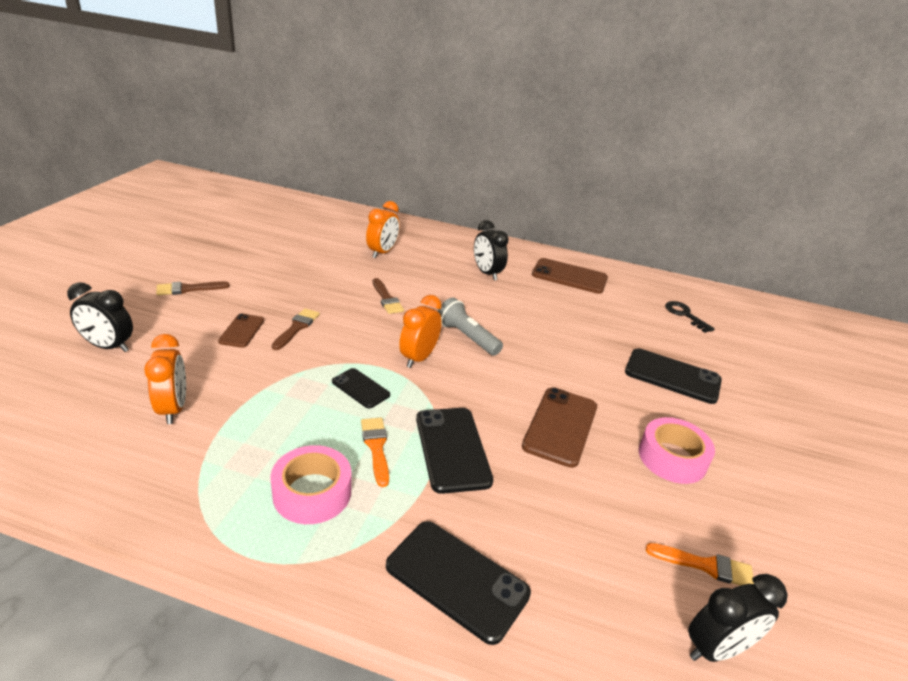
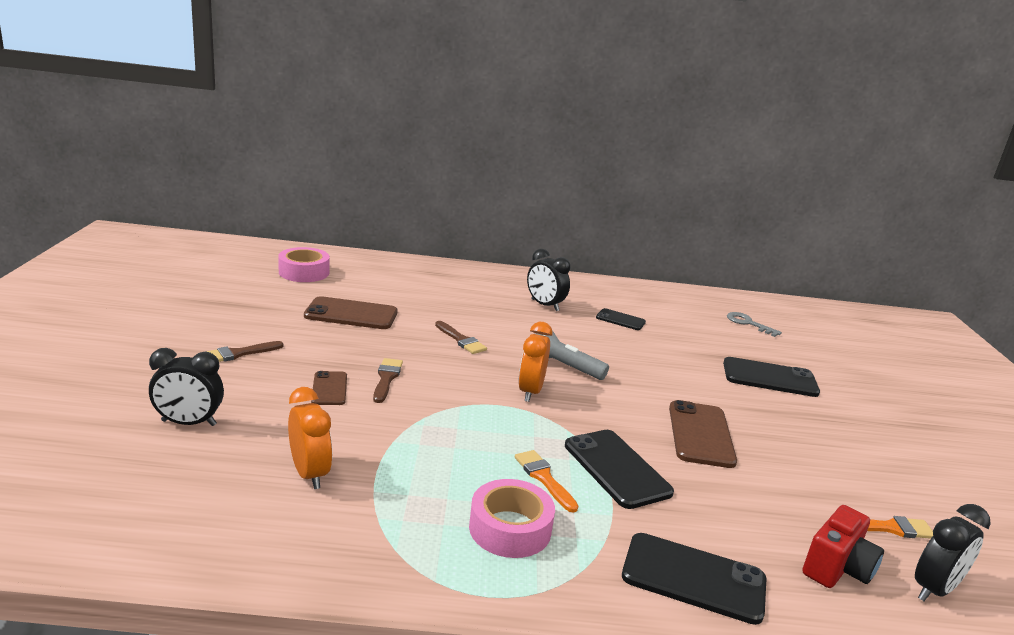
camera: 15 degrees left, 10 degrees down
black phone [332,368,390,408] -> black phone moved to [596,308,646,330]
orange clock [366,201,399,258] -> none
brown phone [532,258,608,294] -> brown phone moved to [304,296,398,329]
pink tape [639,417,715,484] -> pink tape moved to [278,247,330,282]
black key [665,301,715,333] -> grey key [727,312,782,337]
none -> red camera [803,505,884,588]

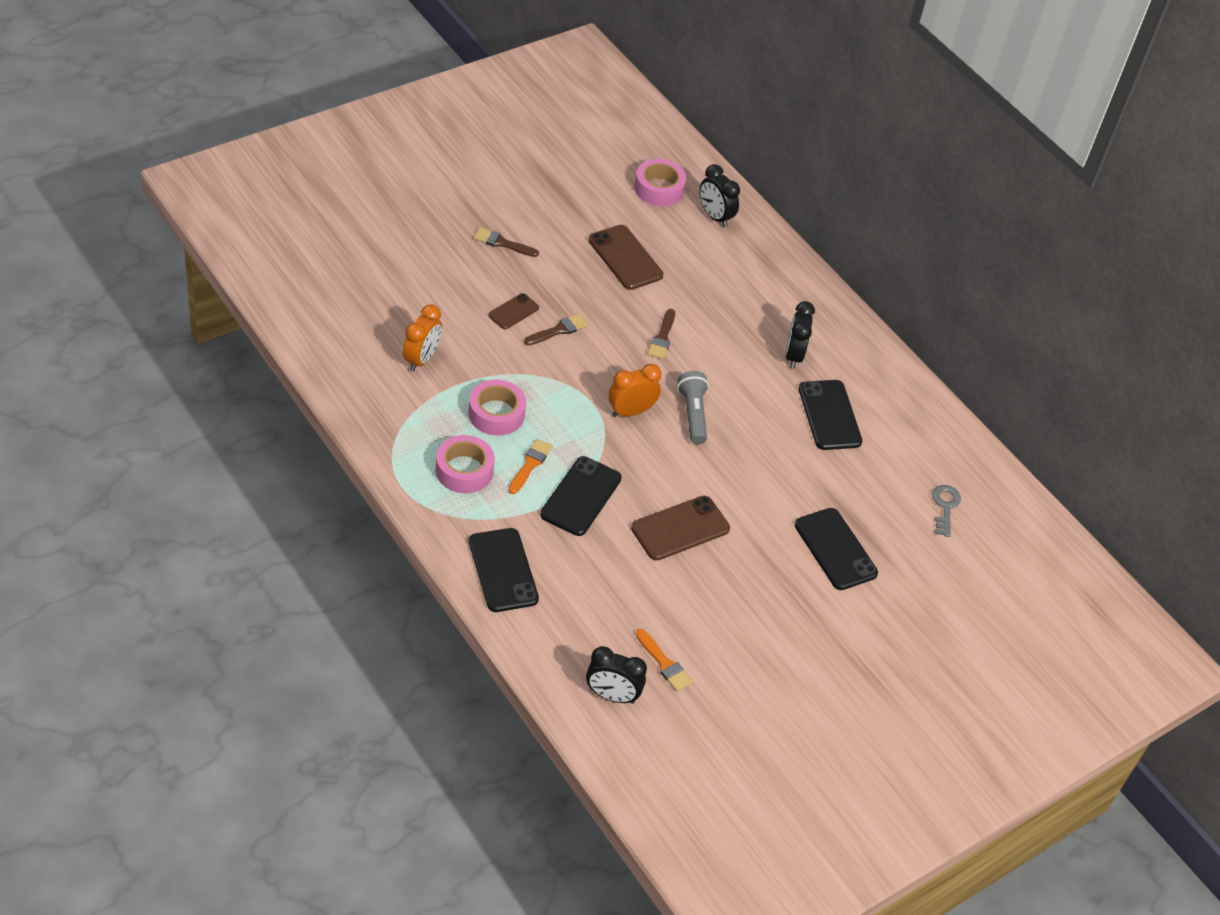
camera: 50 degrees right, 25 degrees up
black clock [149,348,224,426] -> black clock moved to [699,164,740,228]
black phone [596,308,646,330] -> black phone [799,380,862,450], size x1.73
red camera [803,505,884,588] -> none
none -> pink tape [468,379,526,436]

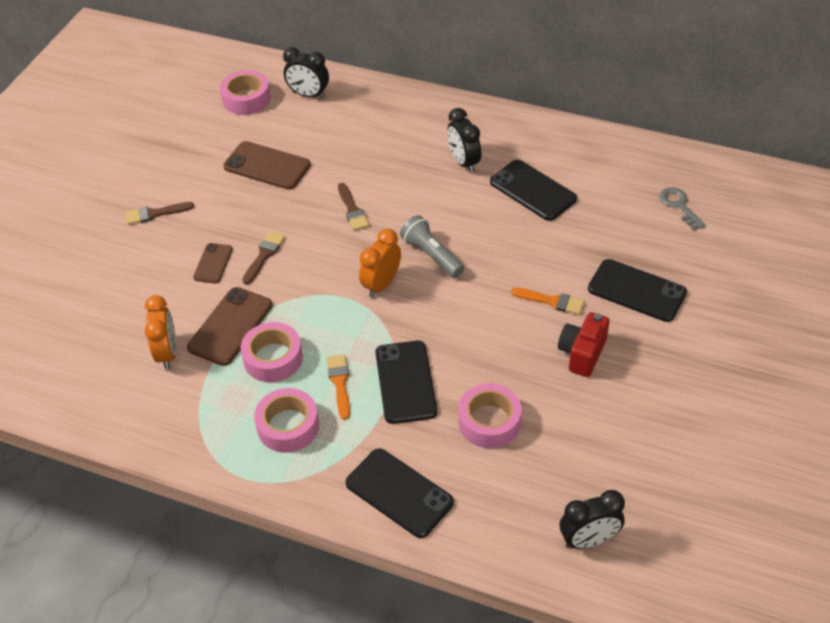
camera: 25 degrees left, 0 degrees up
brown phone [631,496,730,560] -> brown phone moved to [187,287,272,366]
orange brush [636,629,692,692] -> orange brush moved to [511,287,585,315]
none -> pink tape [458,383,522,448]
none -> red camera [558,312,610,377]

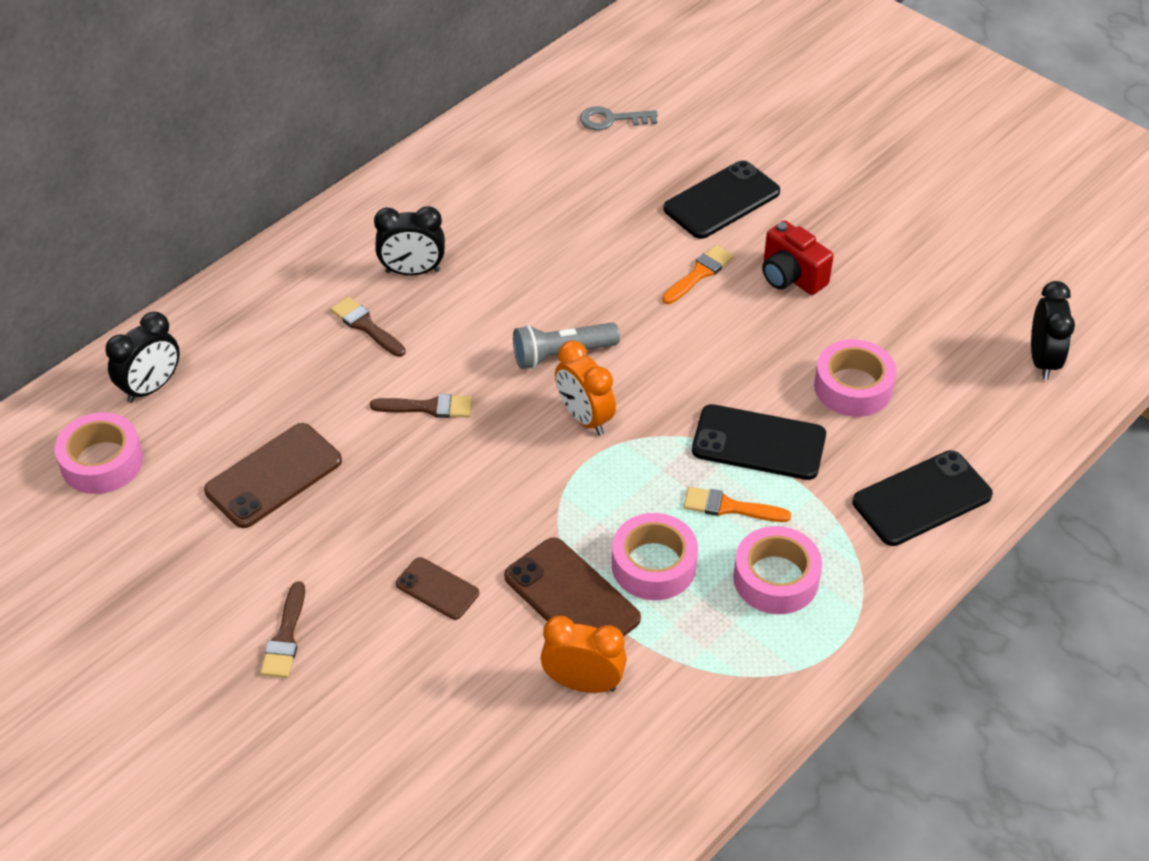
camera: 70 degrees left, 0 degrees up
brown brush [243,231,285,285] -> brown brush moved to [331,297,406,357]
black phone [490,160,577,221] -> none

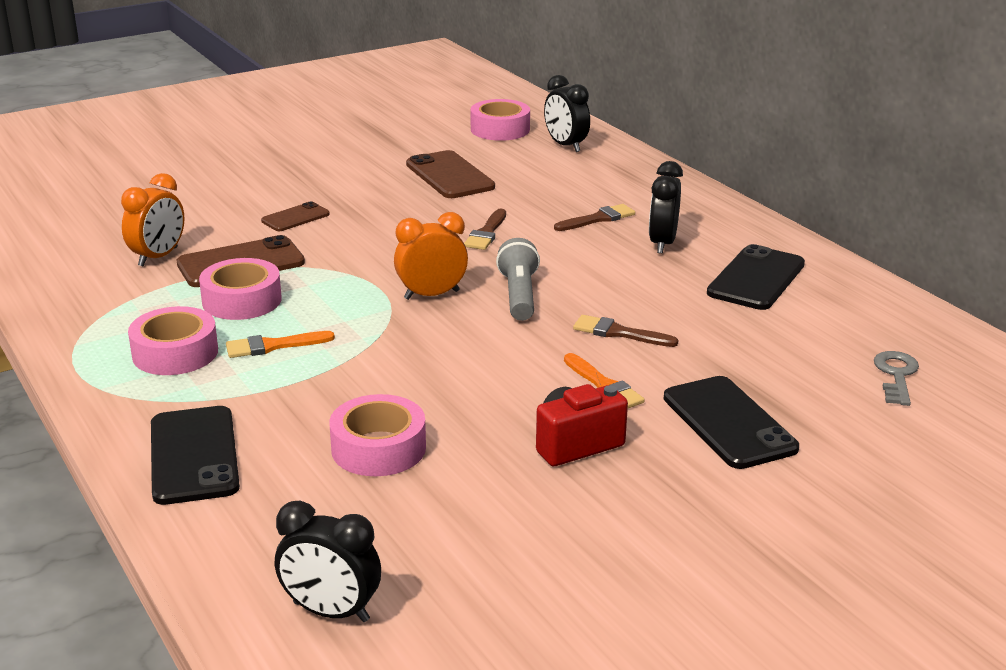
camera: 105 degrees right, 20 degrees down
brown brush [260,581,305,678] -> brown brush moved to [573,315,678,347]
orange brush [684,487,791,522] -> orange brush turned 135 degrees counterclockwise [226,331,335,358]
black phone [692,404,826,480] -> black phone moved to [707,244,805,310]

